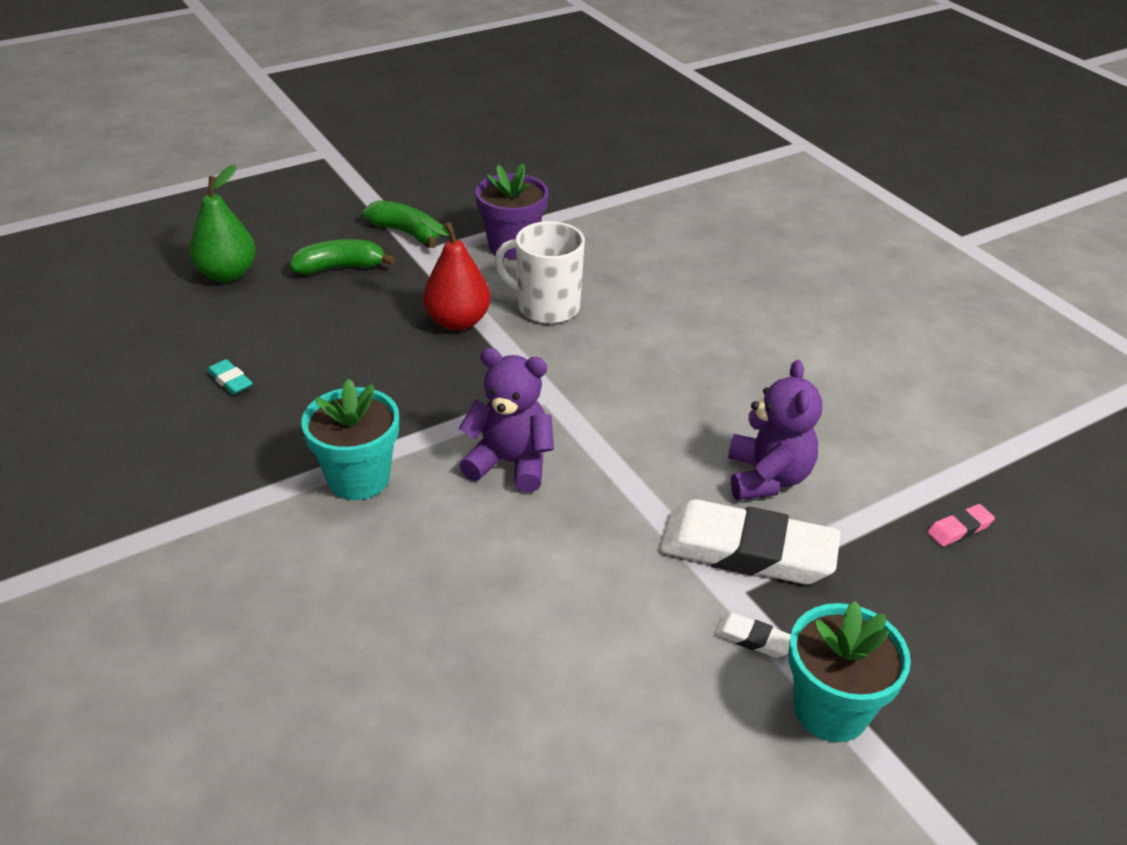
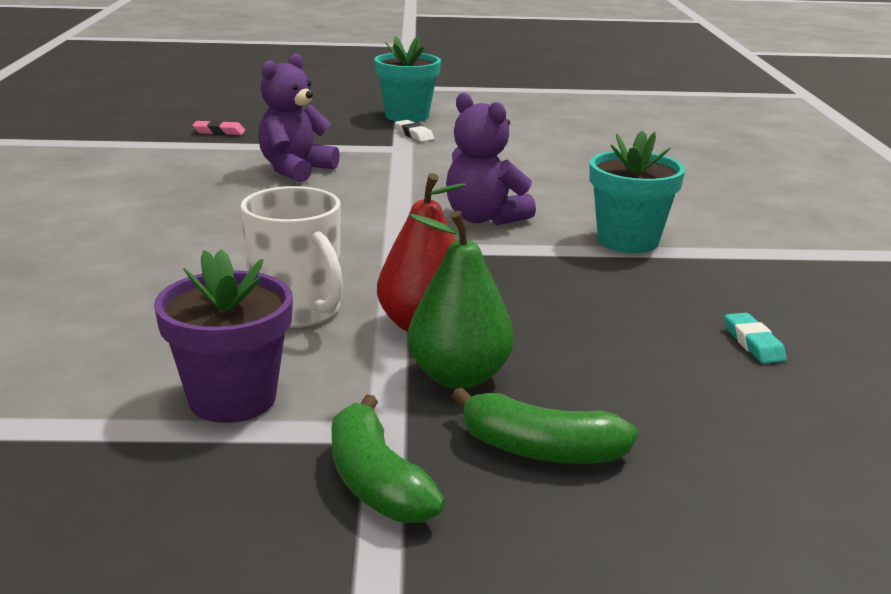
camera: 150 degrees left, 15 degrees down
green pear [189,165,256,282] -> green pear moved to [408,211,514,389]
white eraser [660,499,841,584] -> none

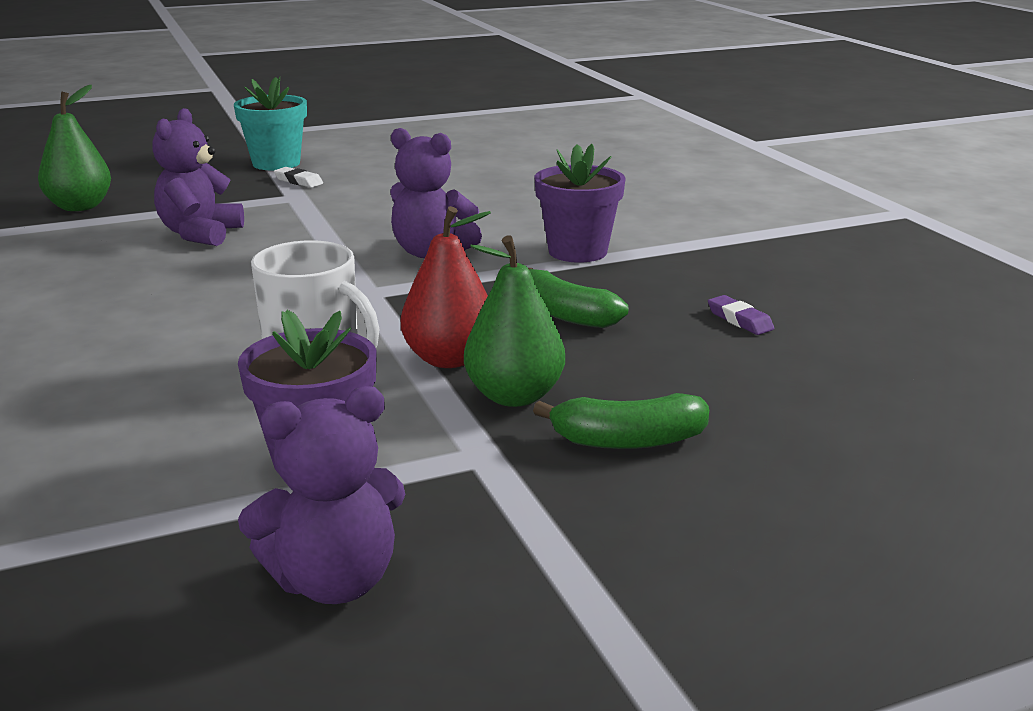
camera: 20 degrees left, 0 degrees up
pink eraser [192,120,245,135] -> green pear [38,85,111,211]
green banana [331,395,445,523] -> green banana moved to [528,268,628,328]
turquoise flower pot [589,130,685,253] -> purple flower pot [534,144,626,263]
turquoise eraser [725,313,787,364] -> purple eraser [708,295,774,335]
none -> purple teddy bear [238,386,405,604]

